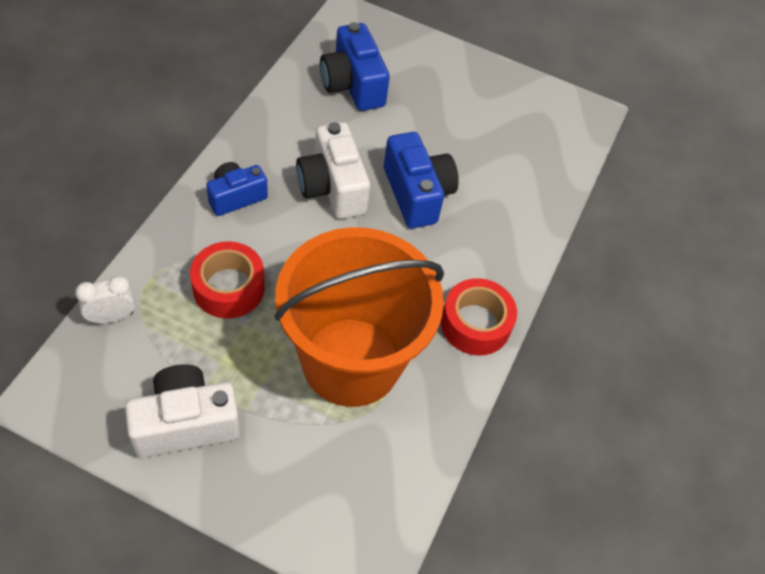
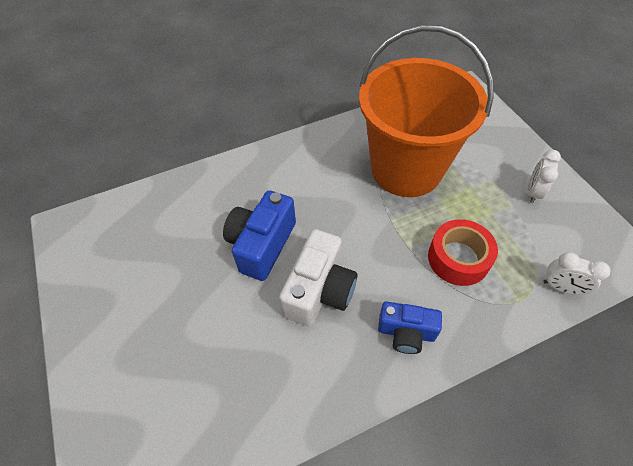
camera: 130 degrees left, 0 degrees up
white camera [125,364,240,458] -> white clock [527,150,561,203]
blue camera [320,22,390,111] -> none
red tape [441,278,517,356] -> none

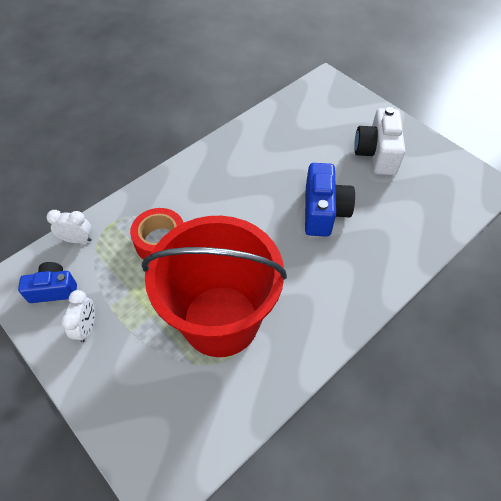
camera: 160 degrees right, 0 degrees up
white camera [279,229,357,327] -> white camera moved to [354,107,405,175]
orange bucket [359,25,494,197] -> red bucket [142,216,287,357]
blue camera [378,302,442,354] -> blue camera moved to [18,262,77,303]

